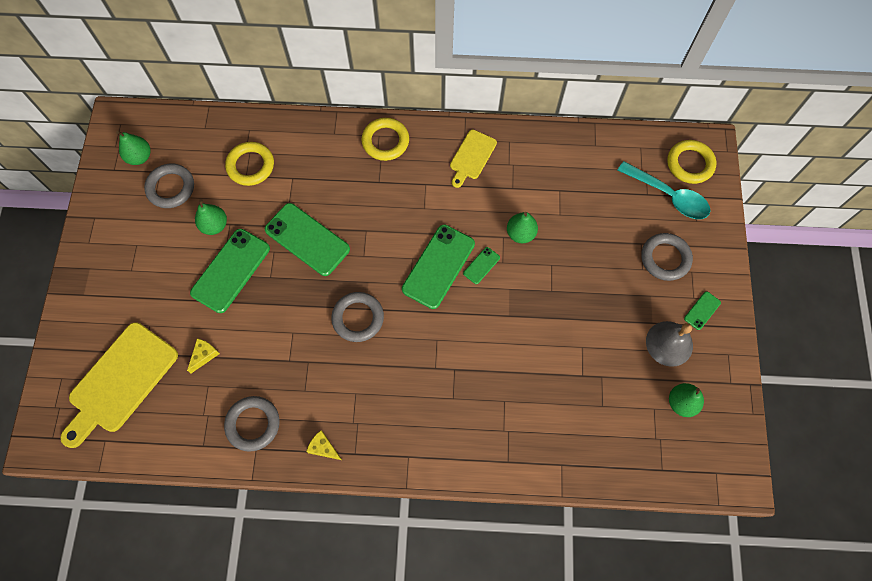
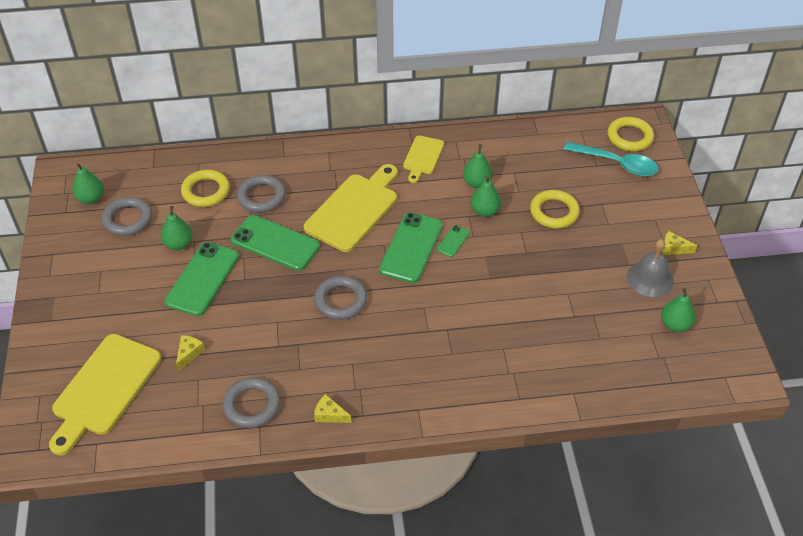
camera: 10 degrees left, 20 degrees down
yellow ring [361,118,409,161] -> yellow ring moved to [530,190,580,229]
grey ring [641,233,693,281] -> grey ring moved to [237,175,286,213]
green phone [684,291,721,330] -> yellow cheese [662,231,697,255]
none -> yellow cutting board [304,164,398,252]
none -> green pear [463,144,492,188]

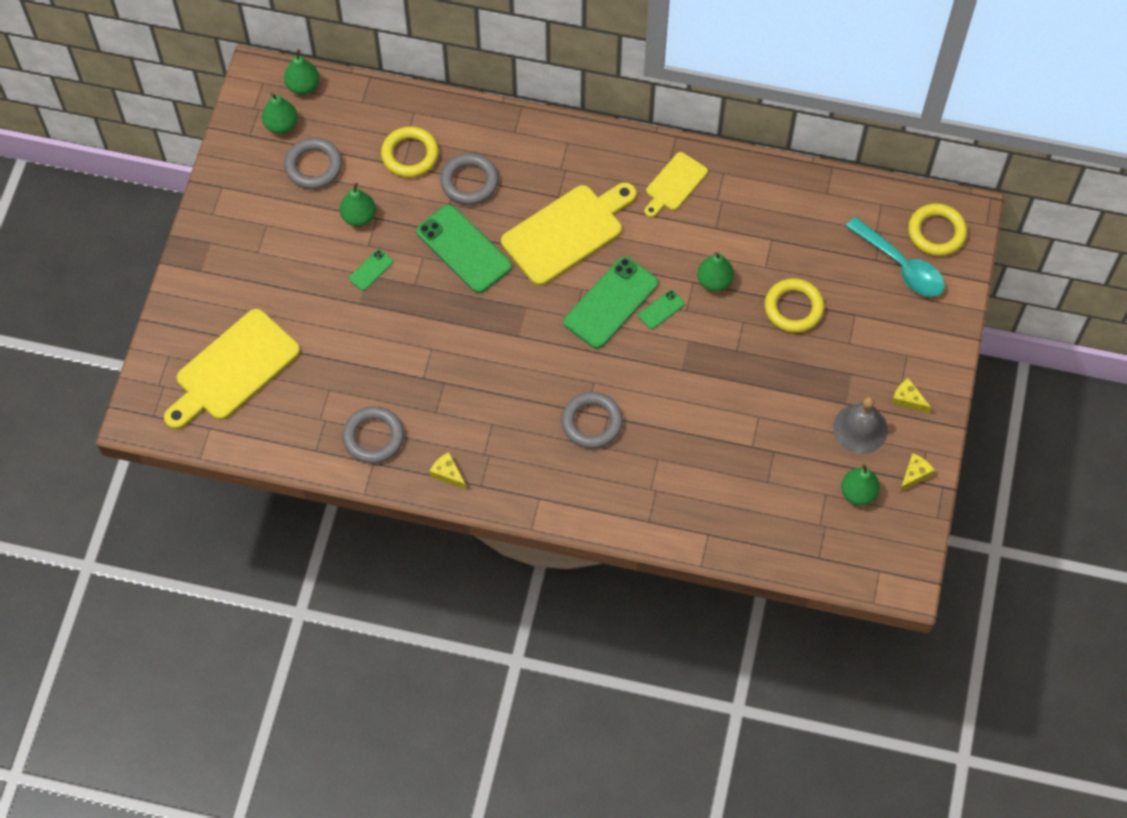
camera: 20 degrees right, 15 degrees up
green phone [165,242,239,316] -> green phone [349,249,393,291], size x0.46
yellow cheese [176,335,205,371] -> yellow cheese moved to [900,453,935,492]
grey ring [314,276,367,320] -> grey ring moved to [561,392,623,449]
green pear [463,144,492,188] -> green pear moved to [284,49,319,95]

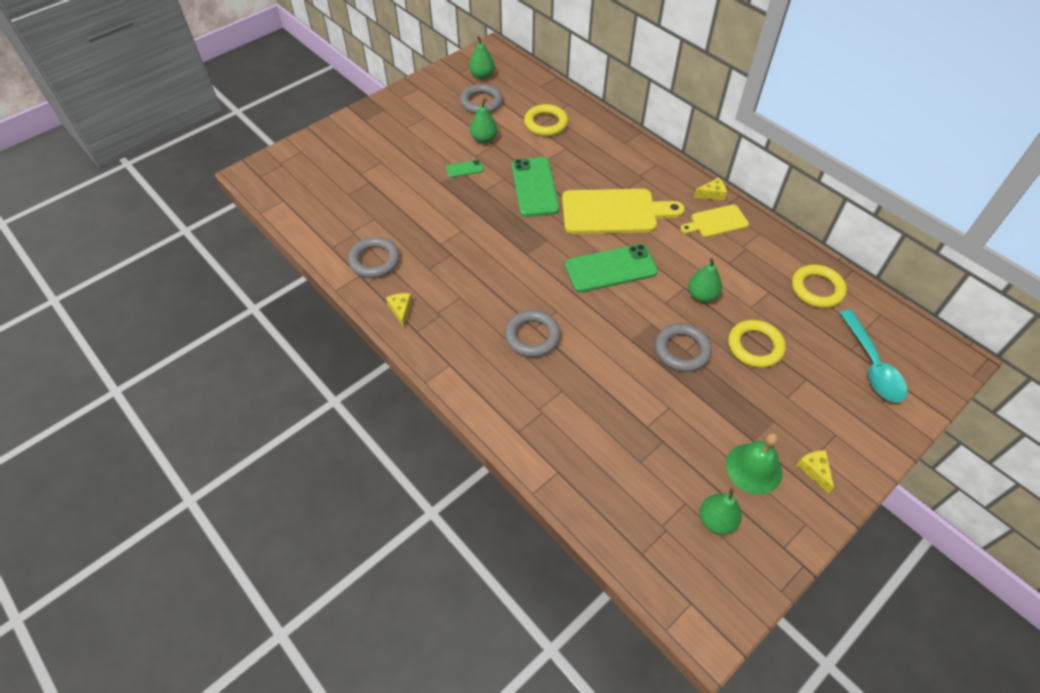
camera: 35 degrees right, 10 degrees down
yellow cutting board [164,309,300,430] -> none
green pear [284,49,319,95] -> none
grey ring [440,153,499,205] -> grey ring moved to [655,323,712,372]
green phone [638,290,685,329] -> none
grey bell [833,397,888,454] -> green bell [726,433,782,495]
yellow cheese [900,453,935,492] -> yellow cheese moved to [694,177,727,200]
yellow ring [908,203,967,256] -> yellow ring moved to [792,264,847,308]

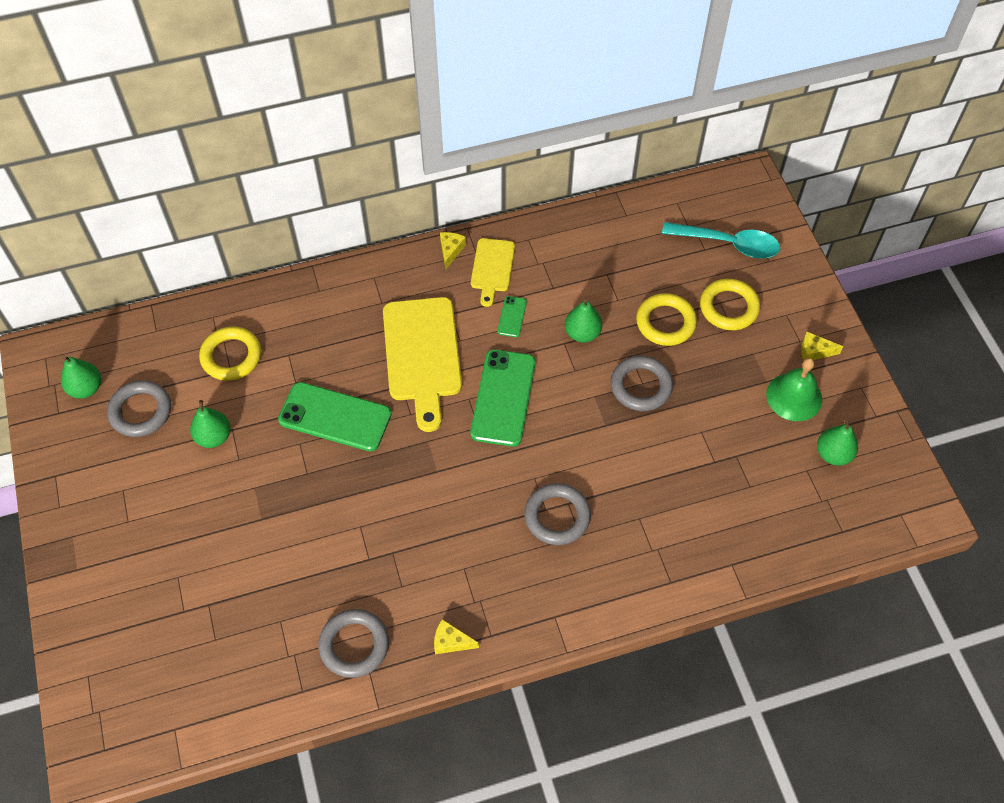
camera: 65 degrees left, 5 degrees up
green phone [446,160,483,178] -> green phone moved to [497,296,527,337]
yellow cutting board [562,189,685,234] -> yellow cutting board turned 150 degrees clockwise [383,297,462,432]
yellow ring [792,264,847,308] -> yellow ring moved to [700,279,760,330]

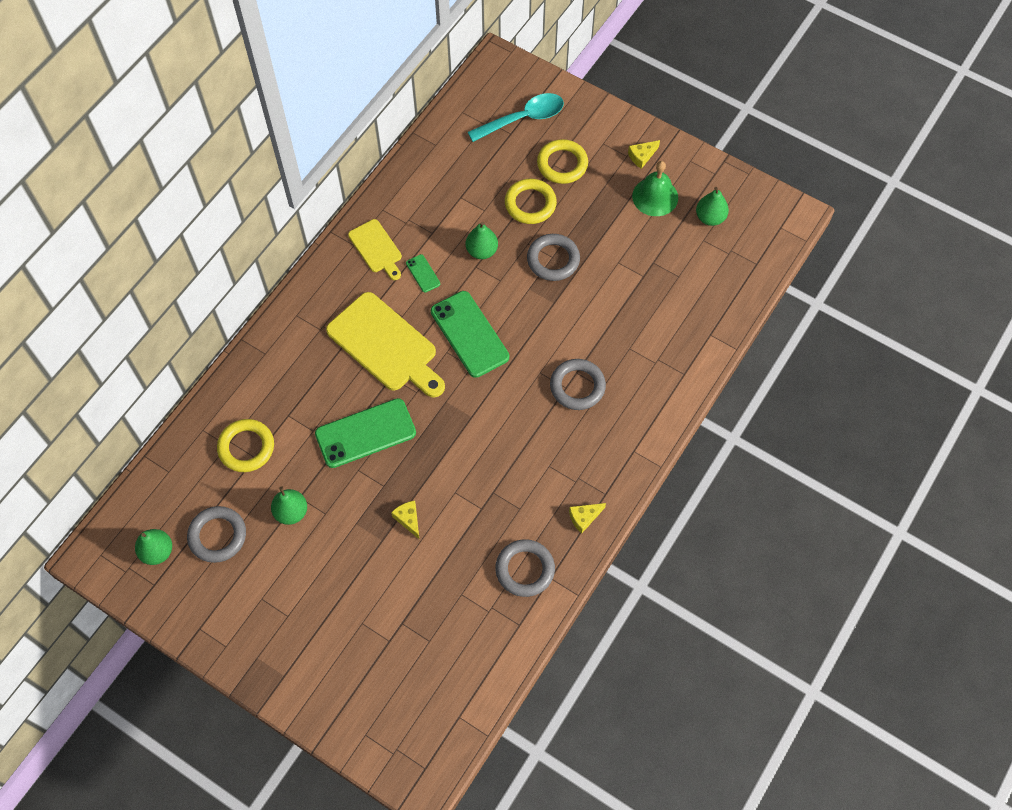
camera: 40 degrees left, 5 degrees up
yellow cheese [440,232,466,269] -> yellow cheese moved to [391,501,419,539]

